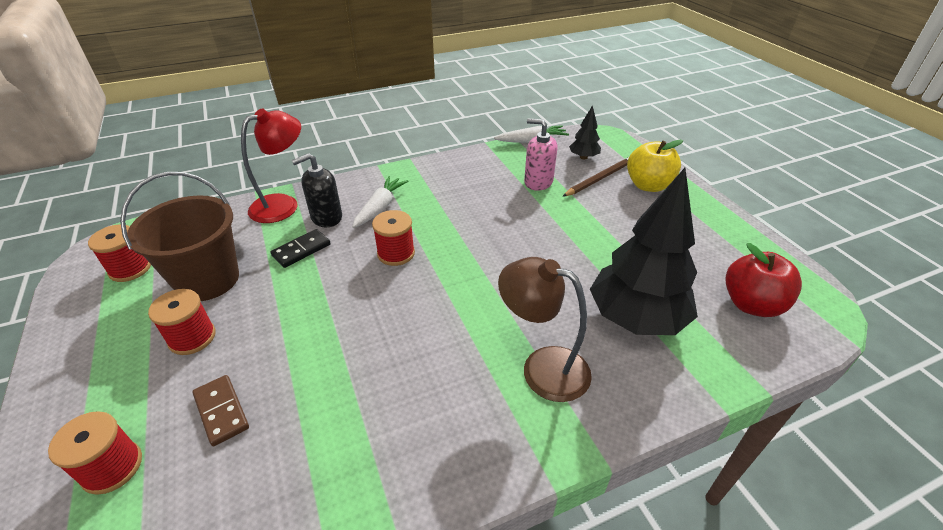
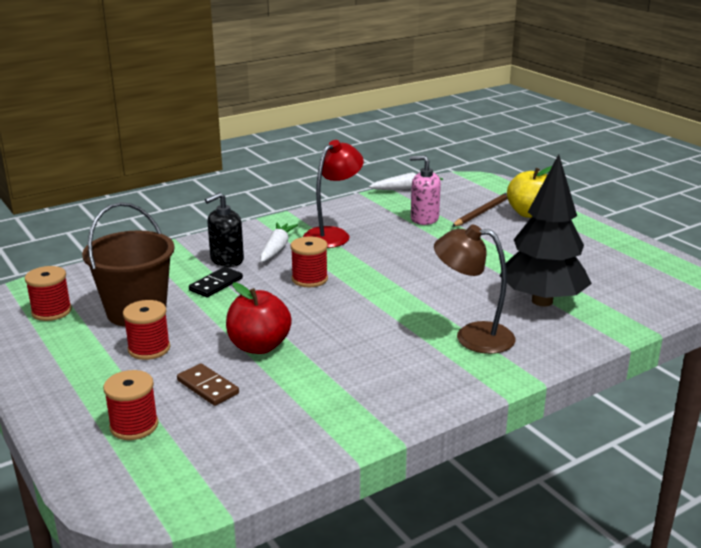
camera: 10 degrees left, 15 degrees down
red lamp [241,109,301,223] -> red lamp moved to [303,140,364,248]
black tree [569,105,601,159] -> none
red apple [725,243,802,317] -> red apple moved to [226,283,292,354]

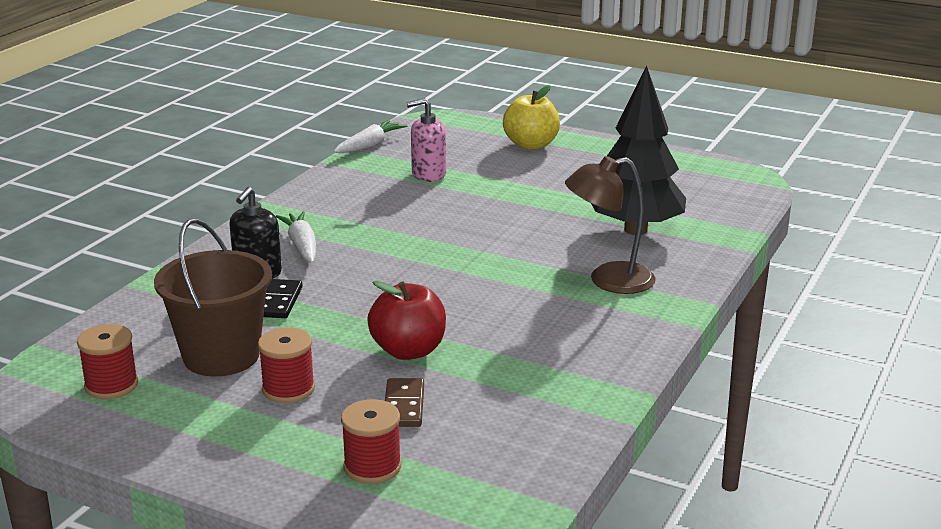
camera: 30 degrees left, 0 degrees up
brown domino [177,364,239,406] -> brown domino turned 75 degrees clockwise [385,378,424,427]
red spool [290,236,328,287] -> none
red lamp [303,140,364,248] -> none
brown pencil [452,192,508,227] -> none

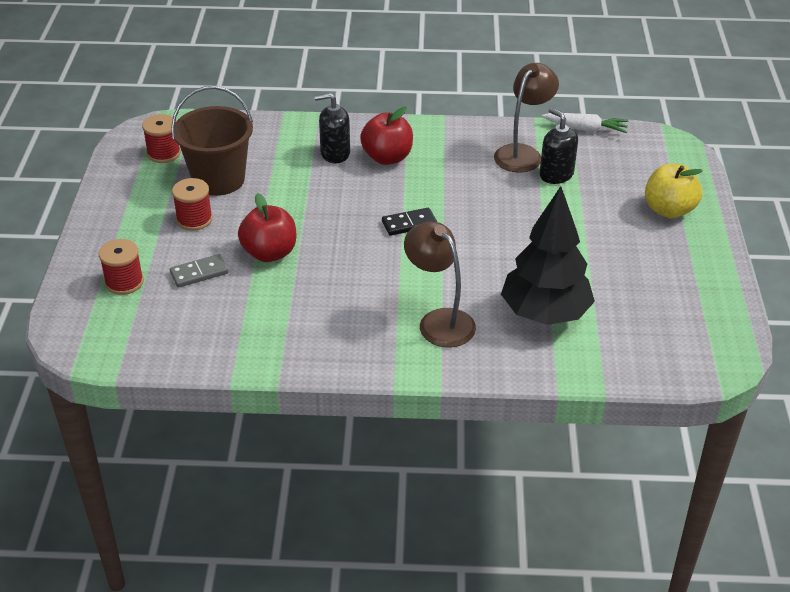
camera: 65 degrees right, 15 degrees up
black domino [263,279,303,318] -> black domino moved to [382,208,437,236]
white carrot [276,212,316,263] -> red apple [360,106,413,165]
brown domino [385,378,424,427] -> grey domino [170,254,229,287]
pink soap dispenser [407,98,446,182] -> black soap dispenser [540,108,578,184]
none -> brown lamp [494,63,559,173]

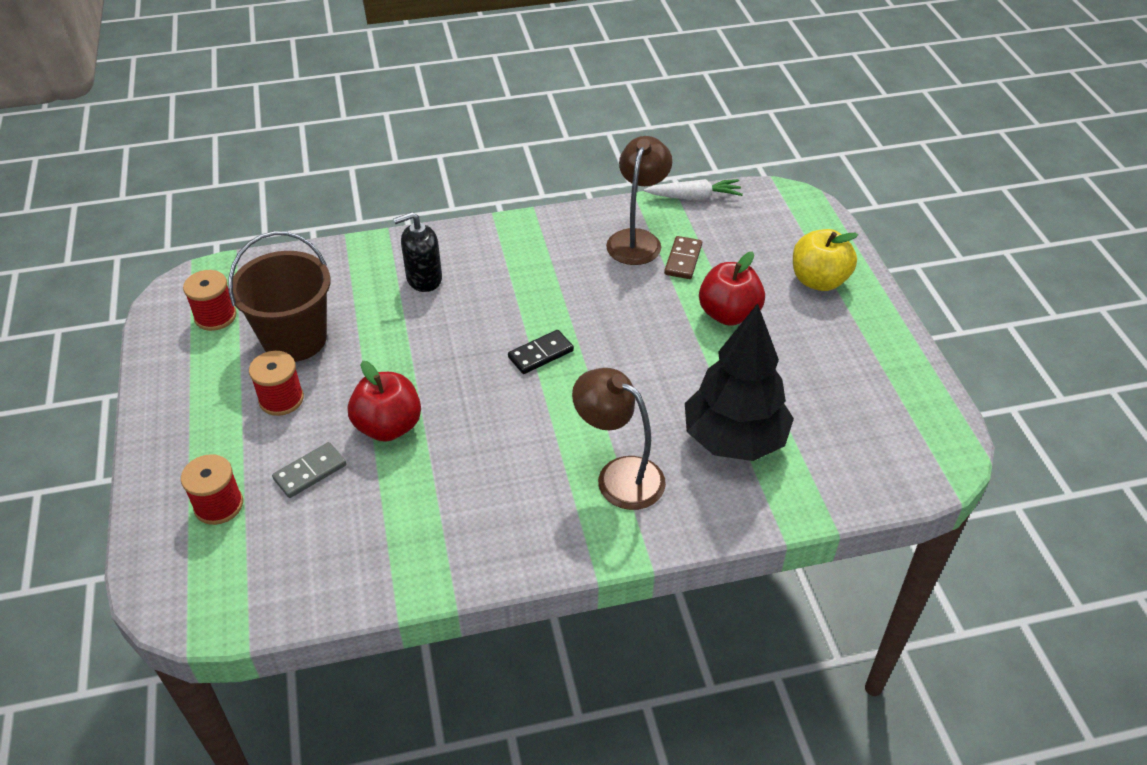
camera: 15 degrees left, 5 degrees up
red apple [360,106,413,165] -> red apple moved to [699,252,765,326]
black soap dispenser [540,108,578,184] -> brown domino [664,236,702,279]

